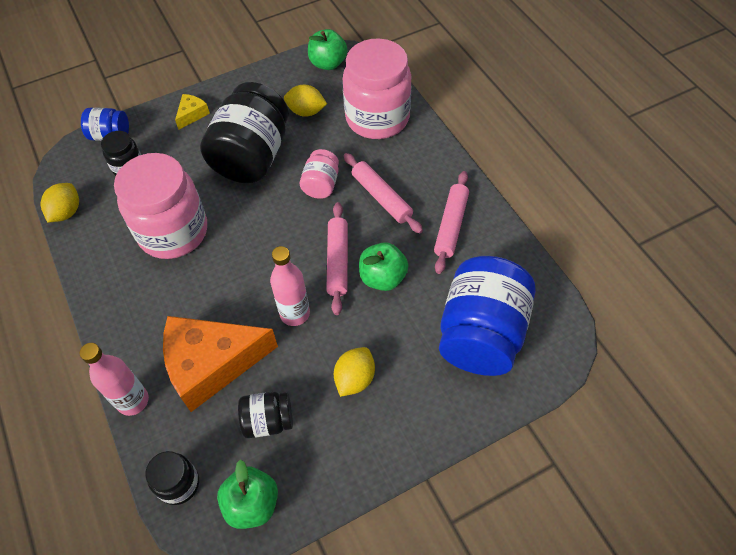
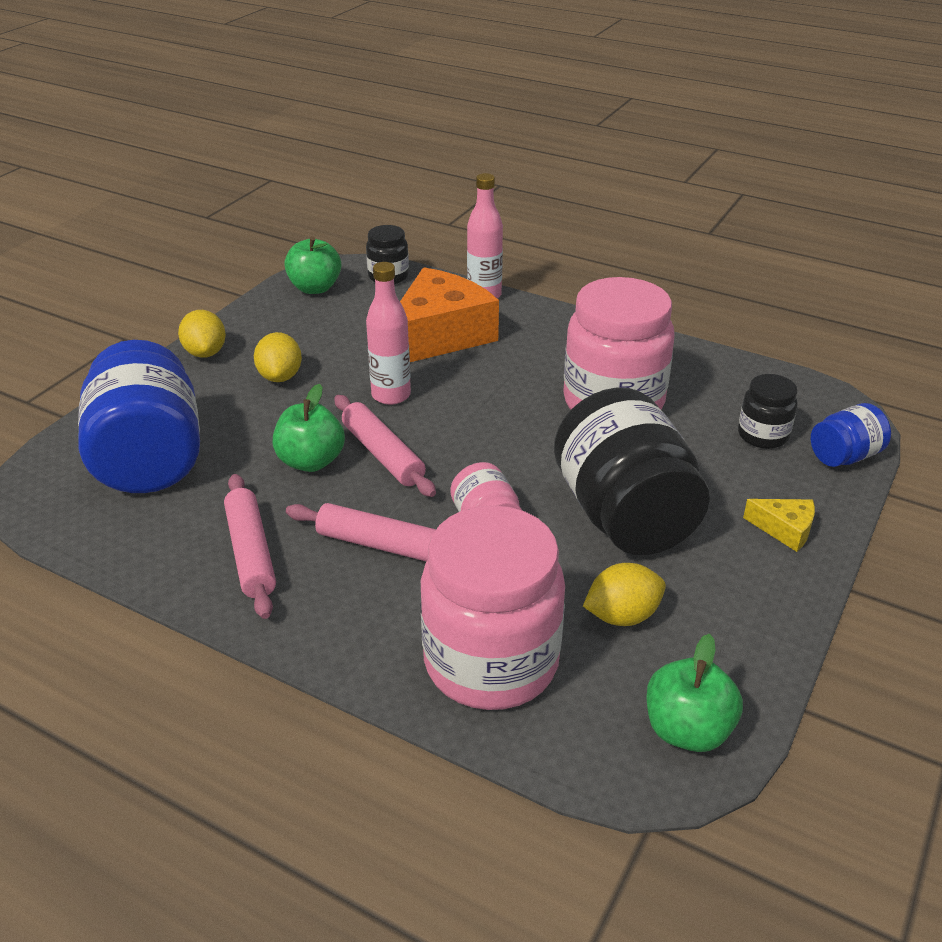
camera: 145 degrees right, 20 degrees down
yellow lemon [41,183,79,222] -> yellow lemon moved to [178,310,226,358]
yellow cheese [175,94,210,130] -> yellow cheese turned 60 degrees counterclockwise [743,499,815,552]
black jar [238,392,293,438] -> none

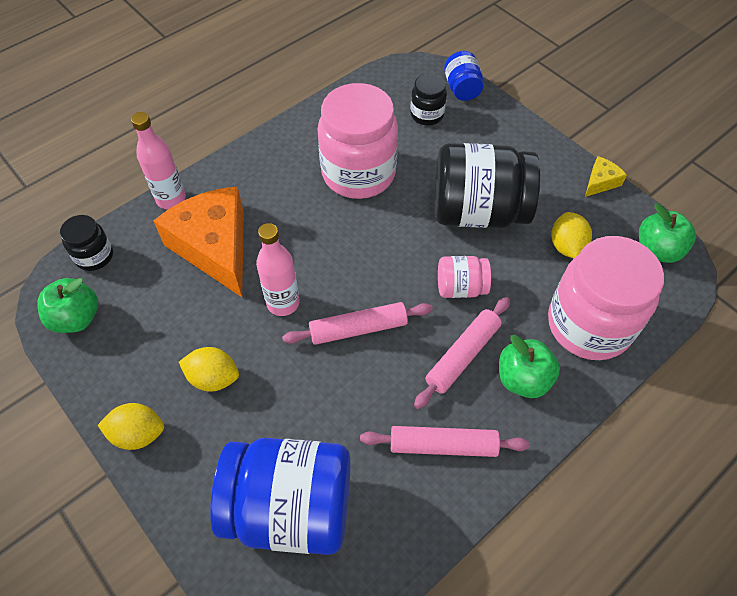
camera: 70 degrees left, 20 degrees up
green apple [273,384,345,472] -> green apple moved to [499,335,560,398]
yellow cheese [743,499,815,552] -> yellow cheese moved to [585,156,627,197]

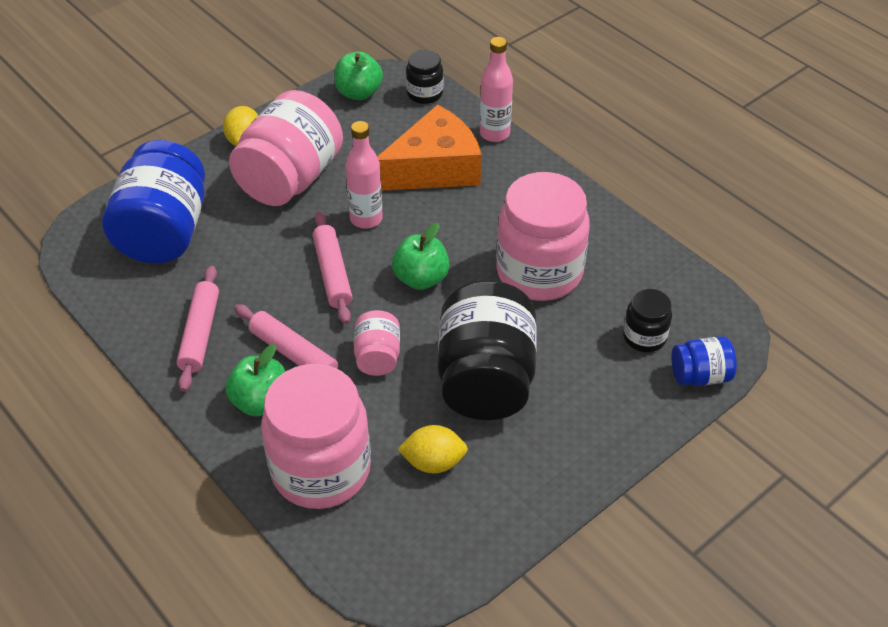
camera: 90 degrees right, 10 degrees down
yellow lemon [179,347,239,392] -> pink jar [229,90,343,206]
yellow cheese [585,156,627,197] -> none
green apple [639,203,696,263] -> green apple moved to [392,223,450,290]

